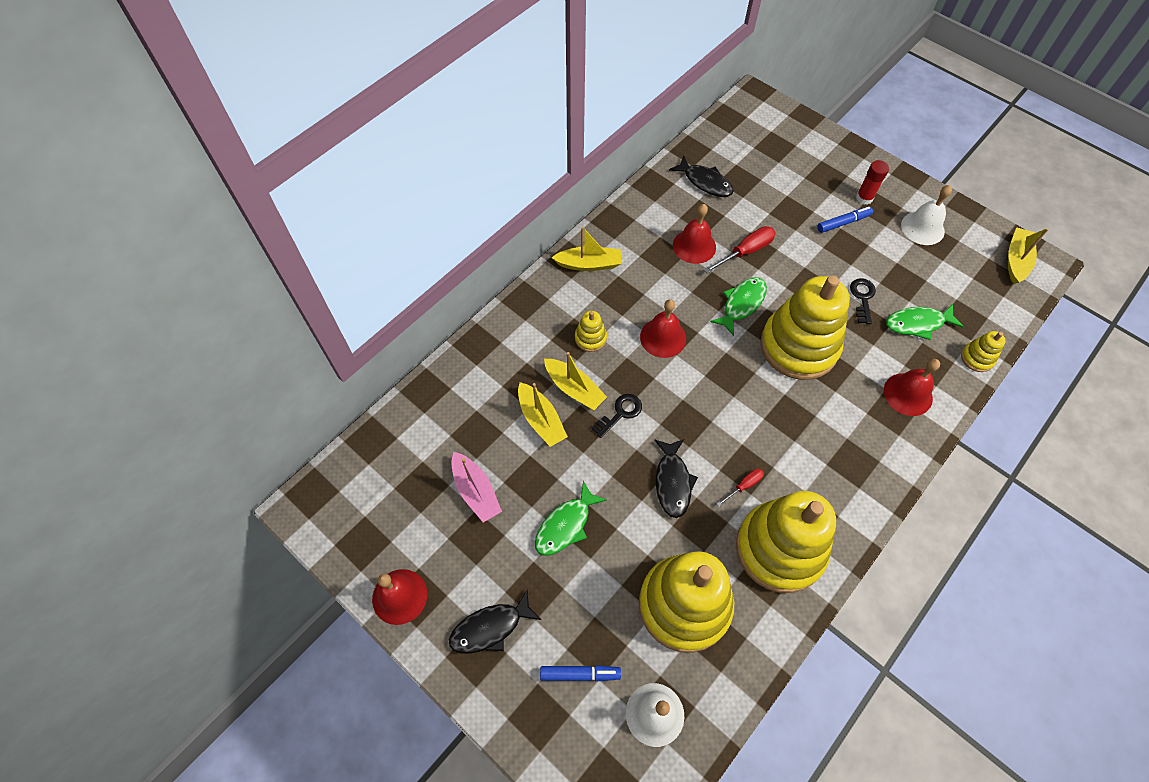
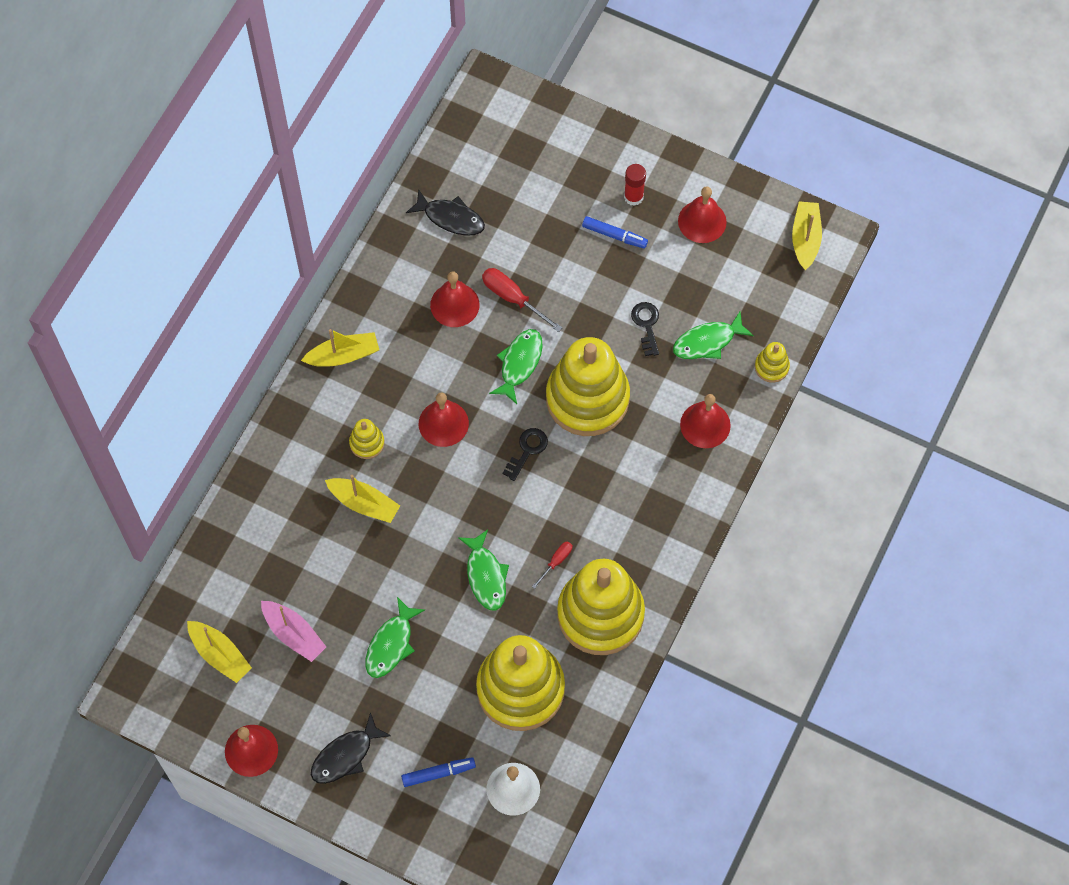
camera: 15 degrees left, 5 degrees up
yellow boat [518,382,568,447] -> yellow boat moved to [187,621,252,683]
black key [591,394,642,438] -> black key moved to [503,428,548,481]
black fish [654,439,698,518] -> green fish [458,530,509,610]
red screwdriver [704,226,776,274] -> red screwdriver turned 90 degrees counterclockwise [482,268,562,332]
blue marker [817,207,873,233] -> blue marker turned 60 degrees clockwise [582,216,648,248]
white bell [901,185,952,245] -> red bell [678,186,727,243]

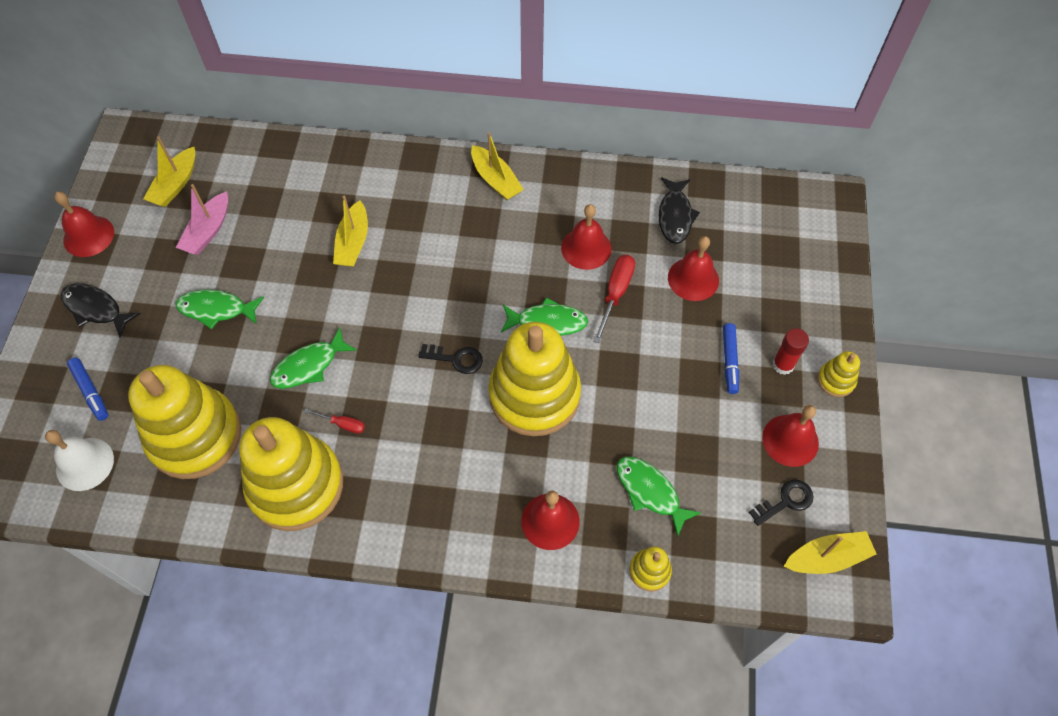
camera: 70 degrees right, 5 degrees down
yellow stacking toy [349,419,385,459] -> yellow stacking toy moved to [818,351,860,397]
red bell [419,393,469,447] -> red bell moved to [668,236,719,301]
black key [631,302,659,356] -> black key moved to [749,480,813,526]

